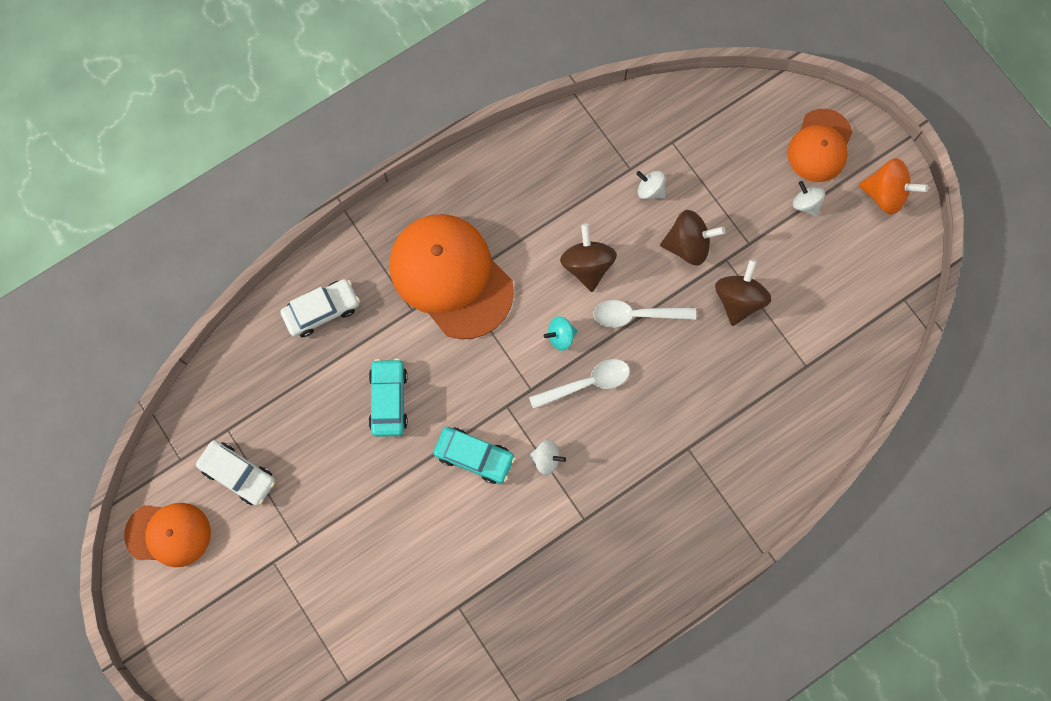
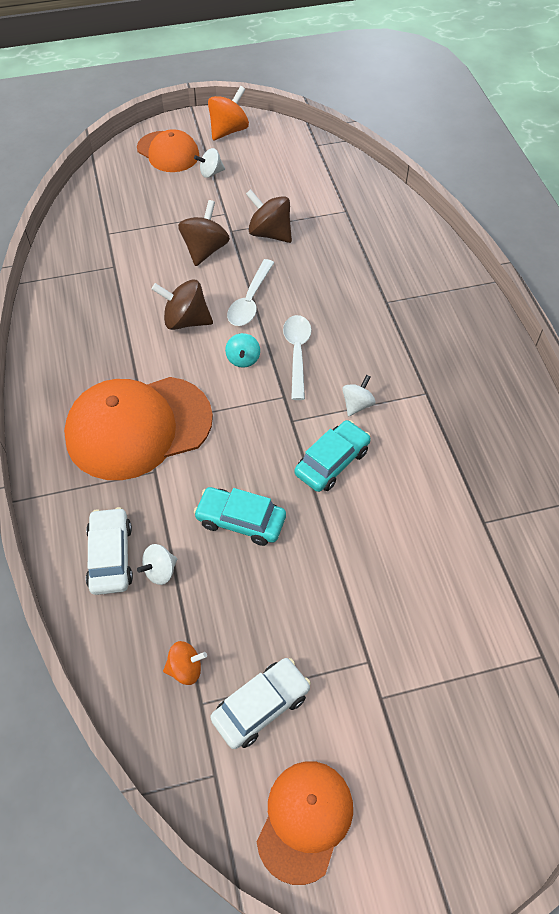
camera: 70 degrees left, 20 degrees down
white spinning top [636,171,666,199] -> white spinning top moved to [137,544,177,585]
none -> orange spinning top [163,641,207,685]

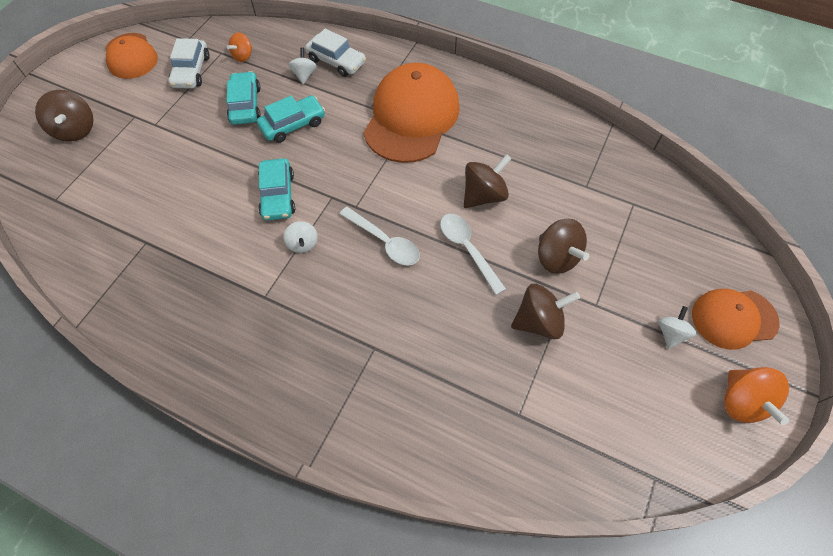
camera: 130 degrees right, 5 degrees up
turquoise spinning top [225,333,260,368] -> none
none -> brown spinning top [35,90,93,141]
none -> turquoise car [227,71,261,125]

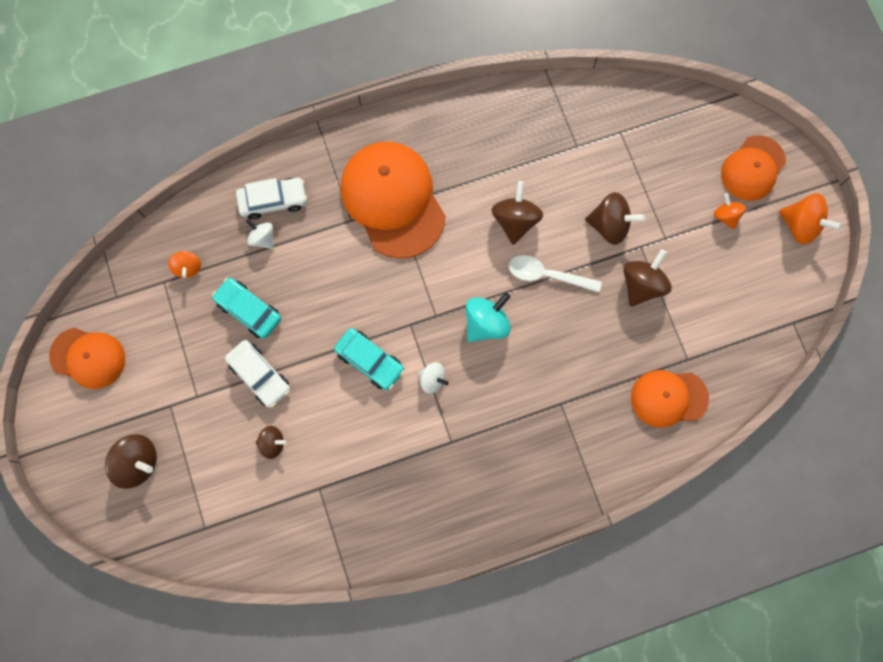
camera: 45 degrees left, 15 degrees up
white car [168,38,210,89] -> white car moved to [225,340,290,408]
turquoise car [257,95,325,143] -> none
white spoon [340,207,420,265] -> turquoise spinning top [466,292,511,342]
white spinning top [658,306,696,349] -> orange spinning top [714,193,746,229]
none -> brown spinning top [256,426,286,459]
none -> orange cap [631,370,709,428]

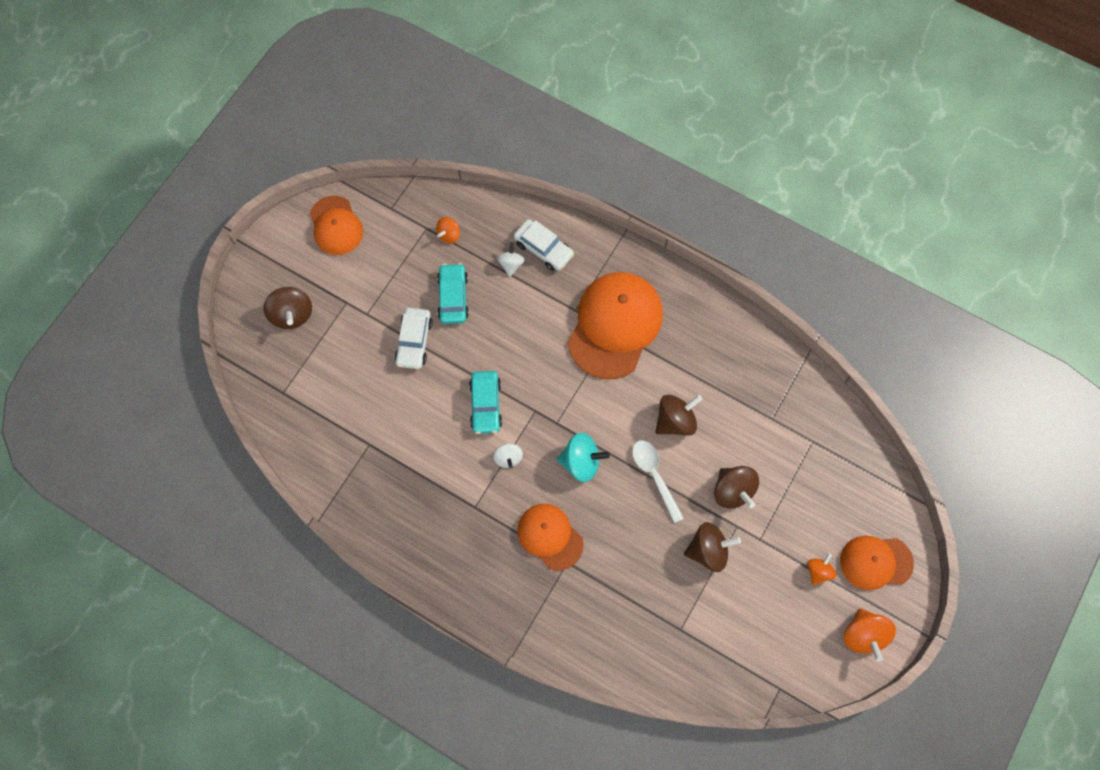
camera: 50 degrees right, 5 degrees down
brown spinning top [256,426,286,459] -> none
orange cap [631,370,709,428] -> orange cap moved to [517,504,584,571]

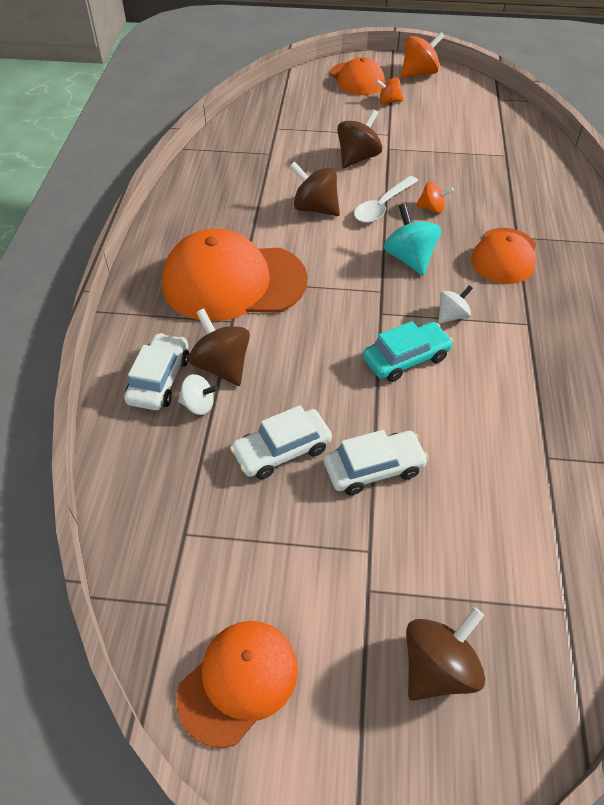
camera: 115 degrees left, 20 degrees down
orange spinning top [436,217,460,244] -> orange spinning top moved to [416,181,454,213]
turquoise car [437,263,469,324] -> white car [230,405,332,479]
white spinning top [497,242,525,277] -> white spinning top turned 150 degrees counterclockwise [178,374,218,415]
brown spinning top [684,522,741,572] -> brown spinning top moved to [188,309,250,386]

